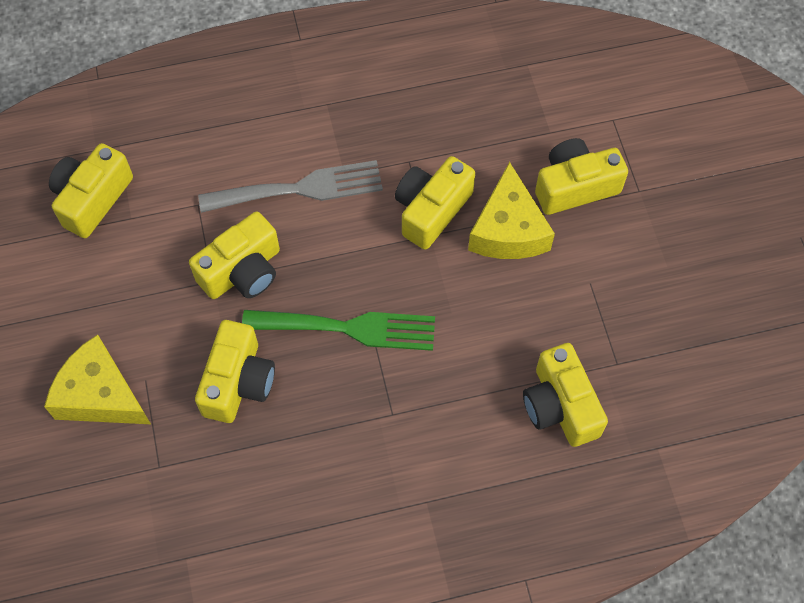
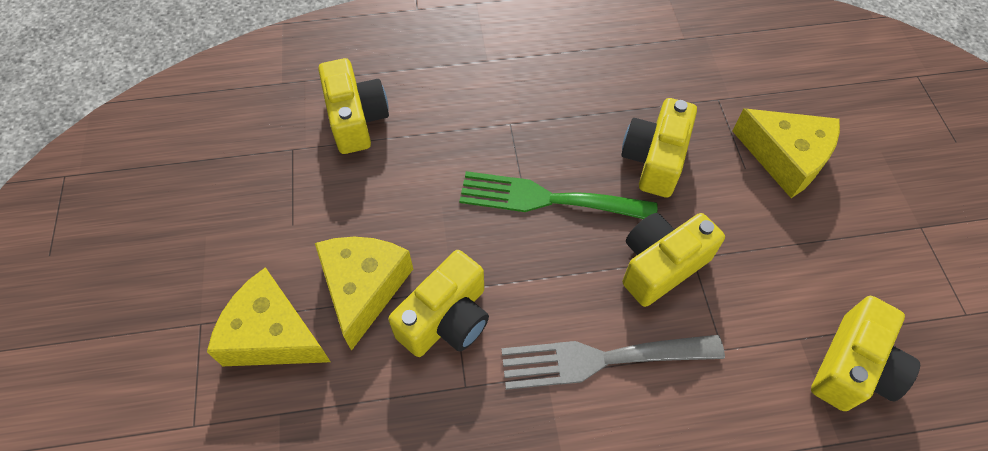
camera: 175 degrees left, 5 degrees down
yellow camera [535,138,628,215] -> yellow cheese [207,267,331,366]

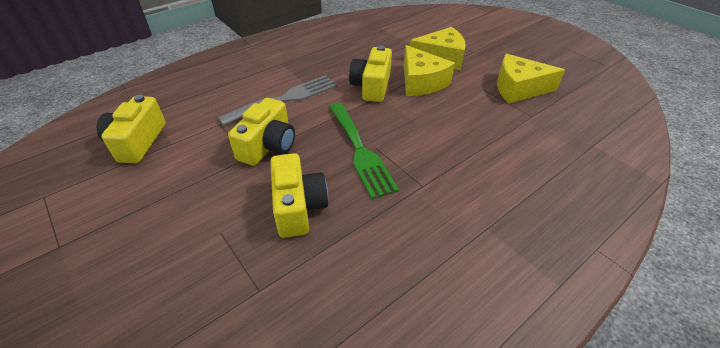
camera: 150 degrees right, 15 degrees down
yellow camera [318,58,389,154] -> none
green fork [459,171,658,219] -> green fork turned 90 degrees clockwise [329,103,399,199]
yellow cheese [732,108,840,198] -> yellow cheese moved to [497,54,565,103]

